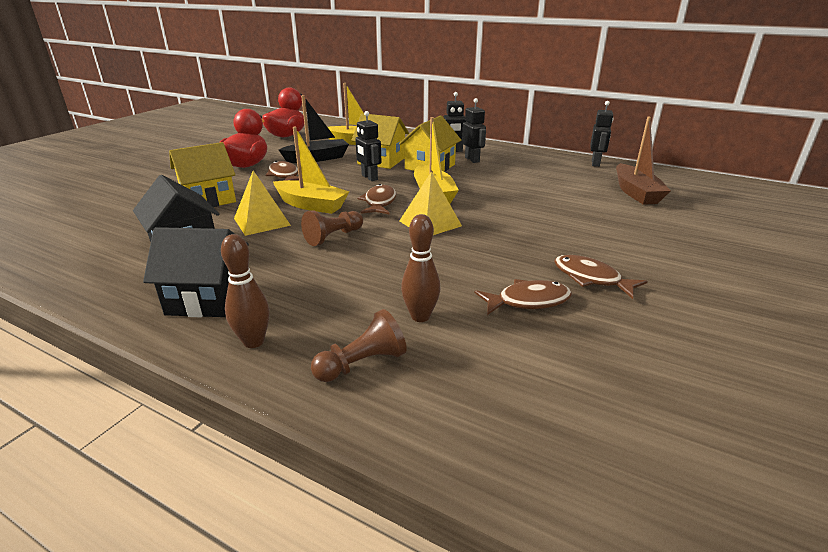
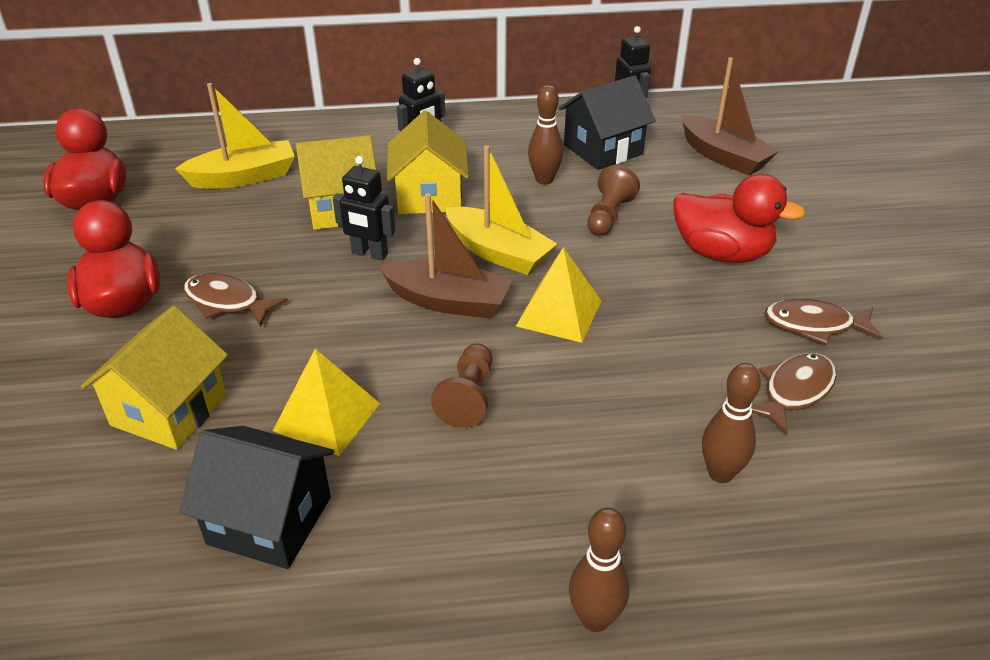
camera: 35 degrees left, 10 degrees up
black house [143,227,249,317] -> black house moved to [558,75,656,170]
yellow boat [273,127,350,214] -> none
black boat [279,95,349,163] -> none
brown pawn [311,309,407,382] -> brown pawn moved to [587,165,640,236]
brown fish [357,184,396,215] -> brown boat [378,193,513,318]
black robot [462,98,486,163] -> none
none -> brown bowling pin [528,85,563,185]
none -> red duck [673,174,805,263]

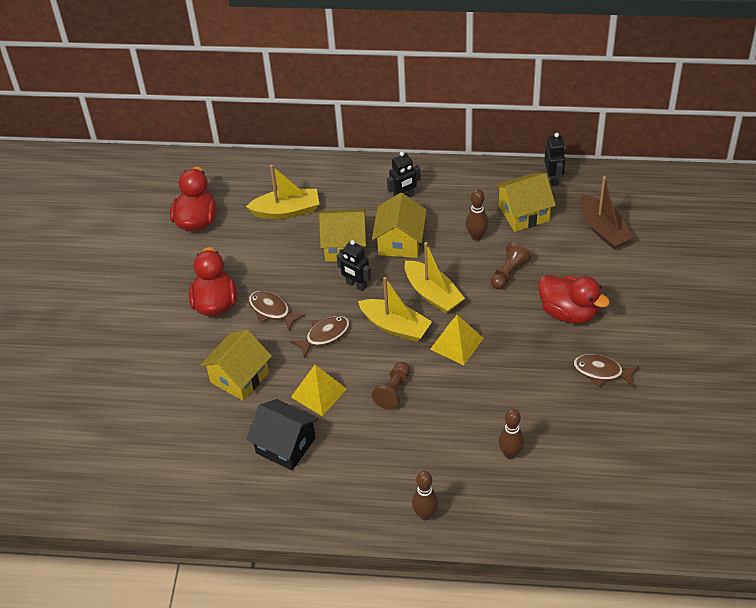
camera: 15 degrees right, 10 degrees up
brown boat [378,193,513,318] -> yellow boat [358,277,432,342]
black house [558,75,656,170] -> yellow house [495,173,556,232]
brown fish [751,353,836,435] -> brown fish moved to [290,316,350,358]

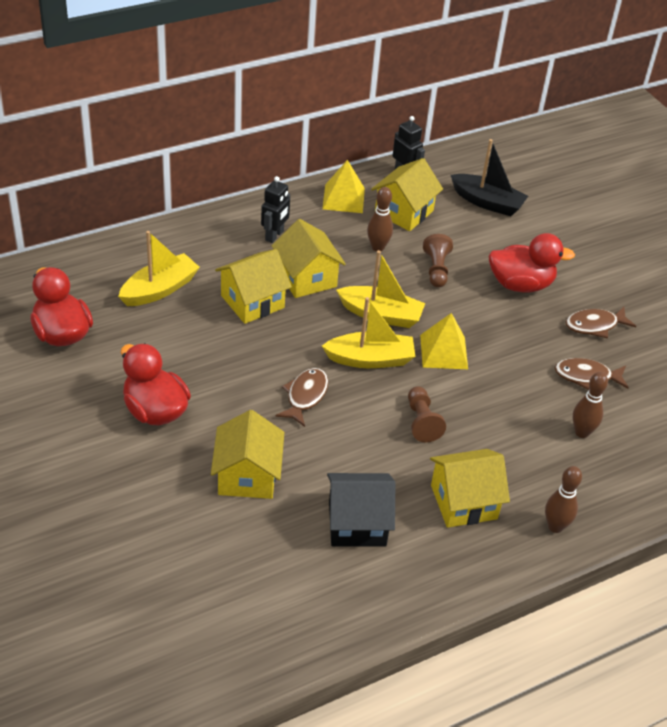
camera: 40 degrees left, 5 degrees down
brown fish [249,291,306,331] -> brown fish moved to [555,358,629,390]
yellow pyramid [291,365,347,416] -> yellow pyramid moved to [322,160,365,213]
black robot [337,240,371,291] -> none
brown boat [580,176,634,249] -> black boat [451,139,528,216]
none -> yellow house [430,449,510,528]

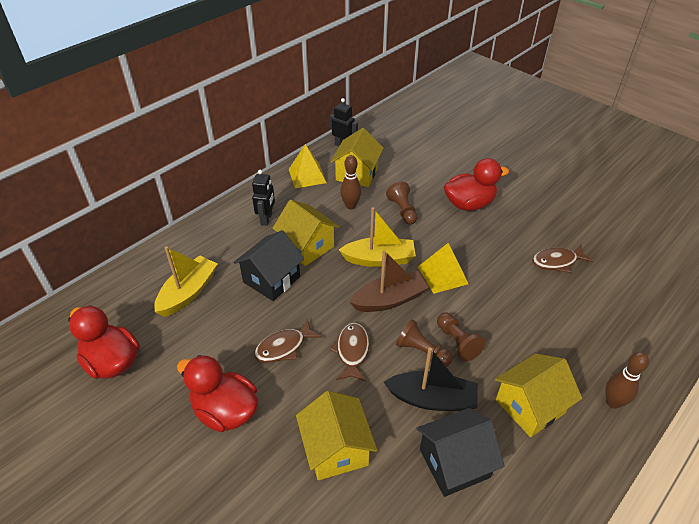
camera: 15 degrees left, 0 degrees up
yellow house [215,249,292,324] -> black house [234,230,304,301]
yellow boat [322,297,416,368] -> brown boat [349,250,429,312]
black boat [451,139,528,216] -> black boat moved to [384,347,478,411]
brown fish [565,307,636,338] -> brown fish moved to [254,318,322,363]
brown bowling pin [573,372,608,438] -> none
none -> brown pawn [396,319,453,367]

